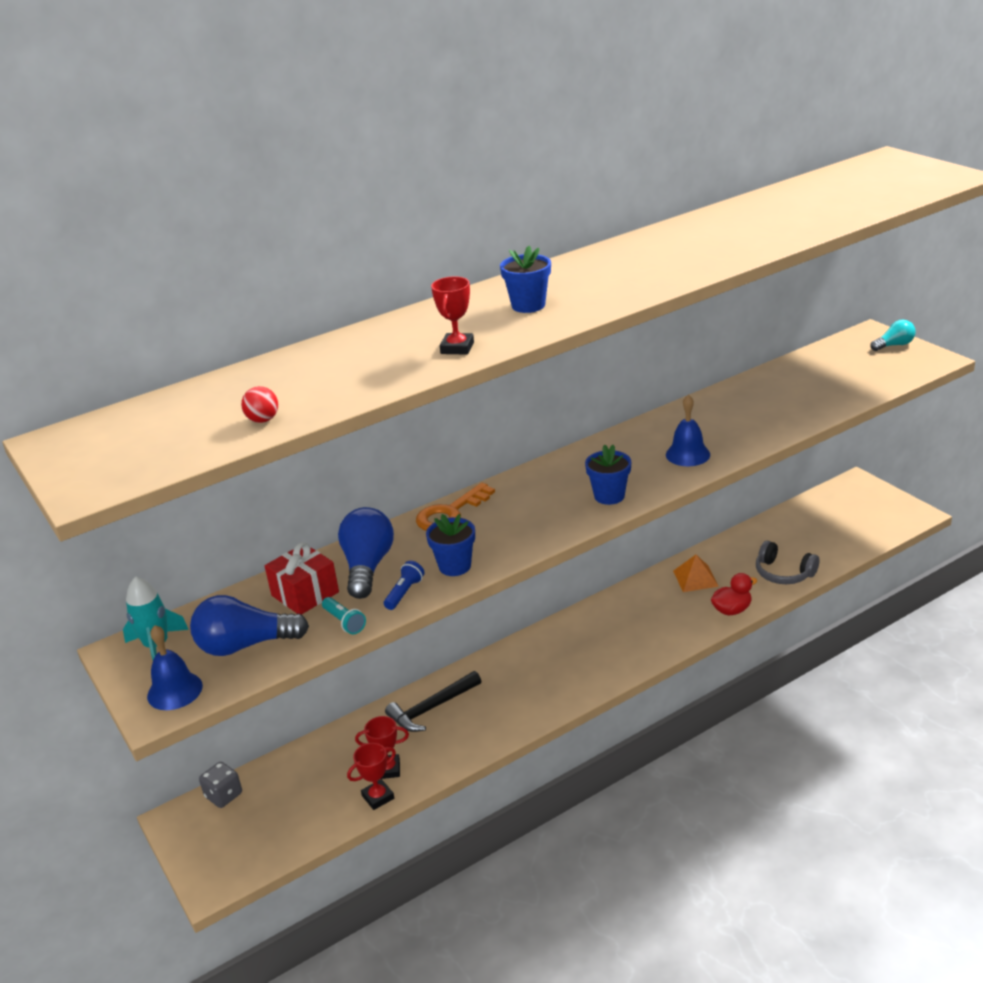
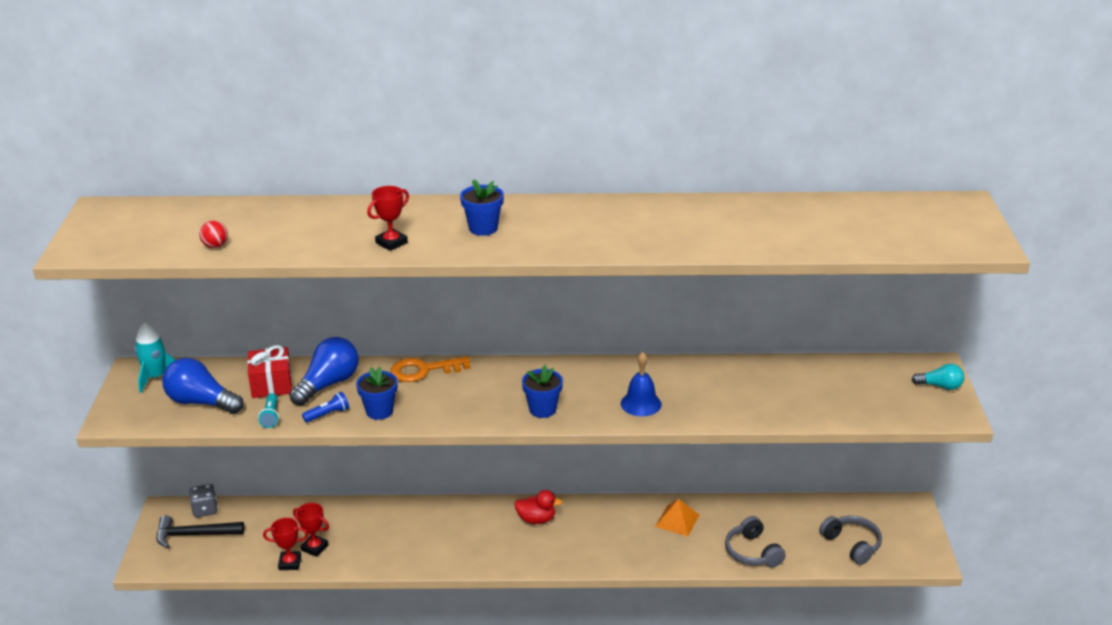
camera: 30 degrees right, 0 degrees up
blue bell [147,625,203,710] -> none
black hammer [385,671,481,732] -> black hammer moved to [157,515,244,549]
red duck [711,573,757,615] -> red duck moved to [514,490,562,524]
none -> grey headphones [819,516,882,565]

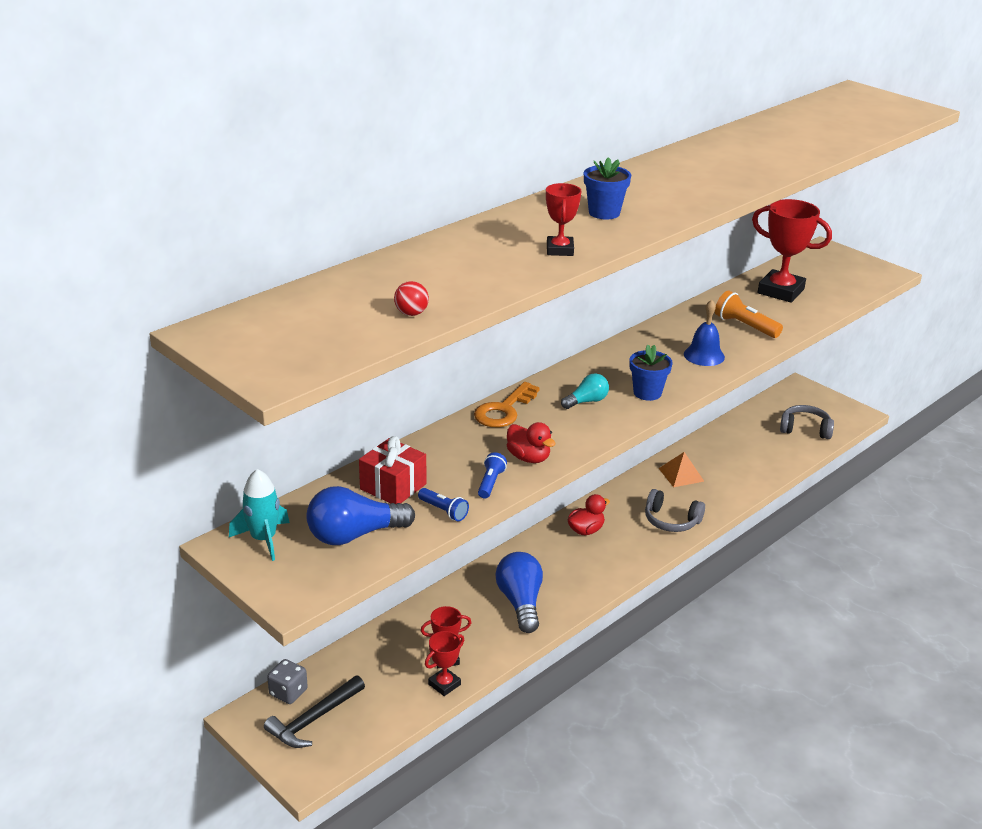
camera: 45 degrees left, 0 degrees up
turquoise flashlight [258,393,279,428] -> blue flashlight [418,488,469,521]
blue light bulb [289,337,359,406] -> blue light bulb moved to [495,552,543,633]
blue flower pot [356,367,398,420] -> red duck [507,422,556,463]
grey headphones [725,516,786,567] -> grey headphones moved to [645,489,705,532]
turquoise light bulb [912,364,964,390] -> turquoise light bulb moved to [561,373,609,409]
none -> orange flashlight [715,291,783,338]
none -> red trophy [752,199,832,303]

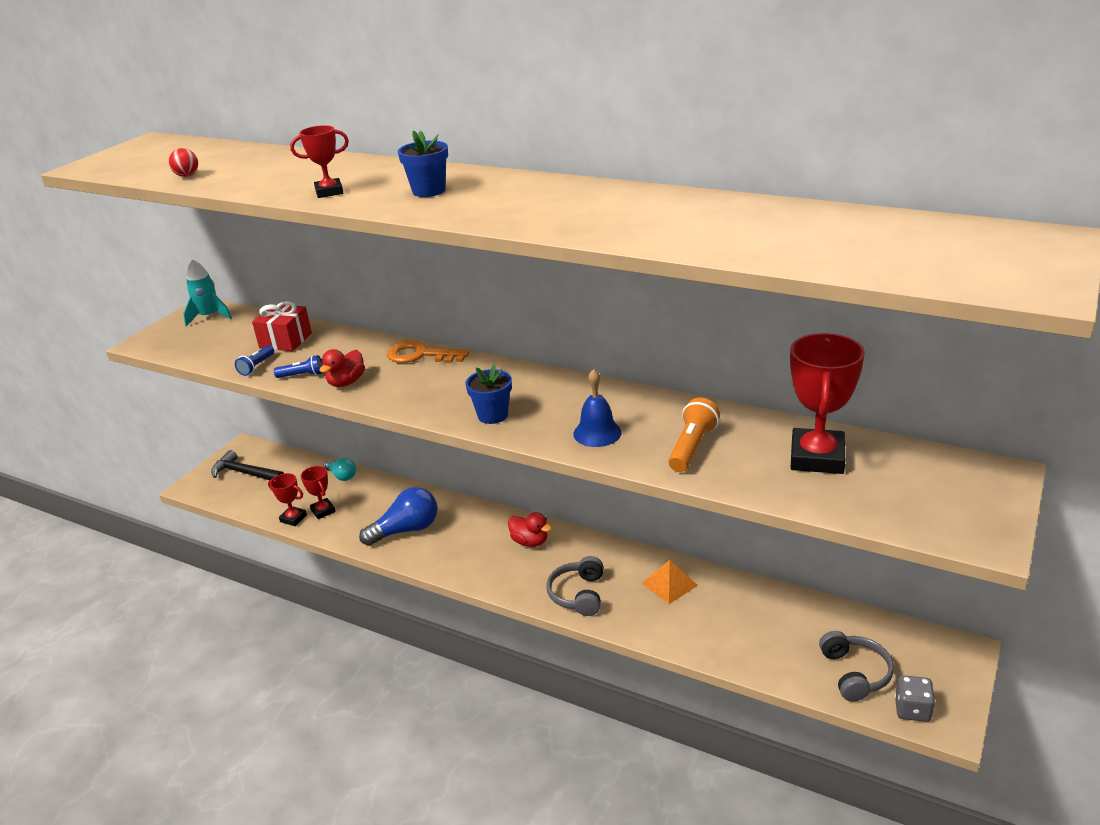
camera: 75 degrees right, 0 degrees up
grey dice [267,659,308,704] -> grey dice moved to [895,675,935,722]
blue light bulb [306,486,415,545] -> none
turquoise light bulb [561,373,609,409] -> turquoise light bulb moved to [323,458,356,481]

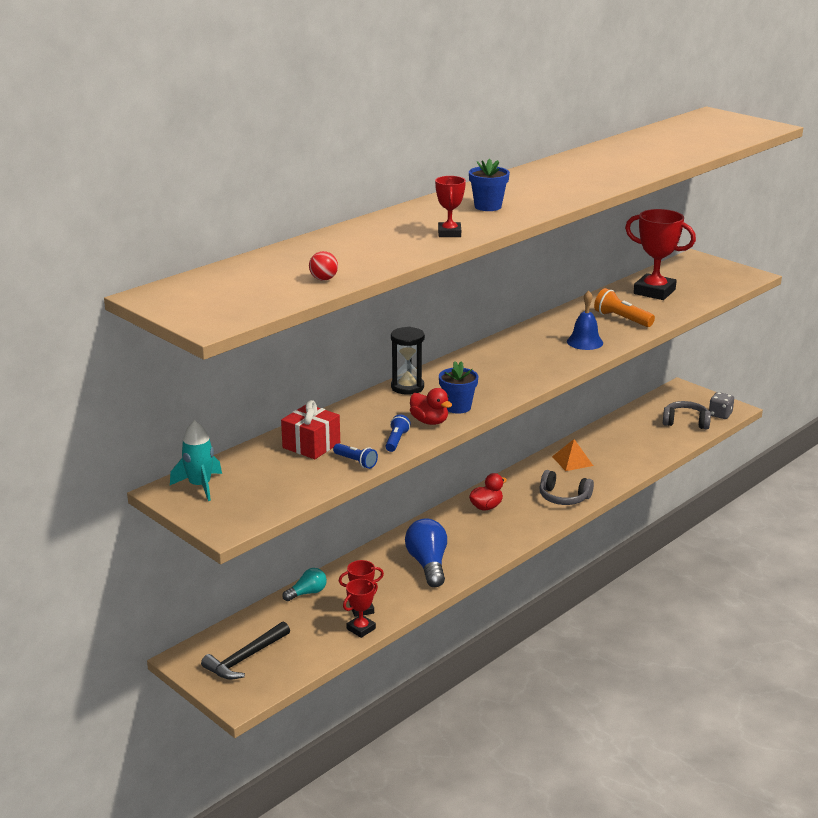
camera: 75 degrees left, 5 degrees down
orange key [387,341,469,363] -> black hourglass [391,327,425,395]
blue flower pot [466,364,512,424] -> blue flower pot moved to [439,361,478,414]

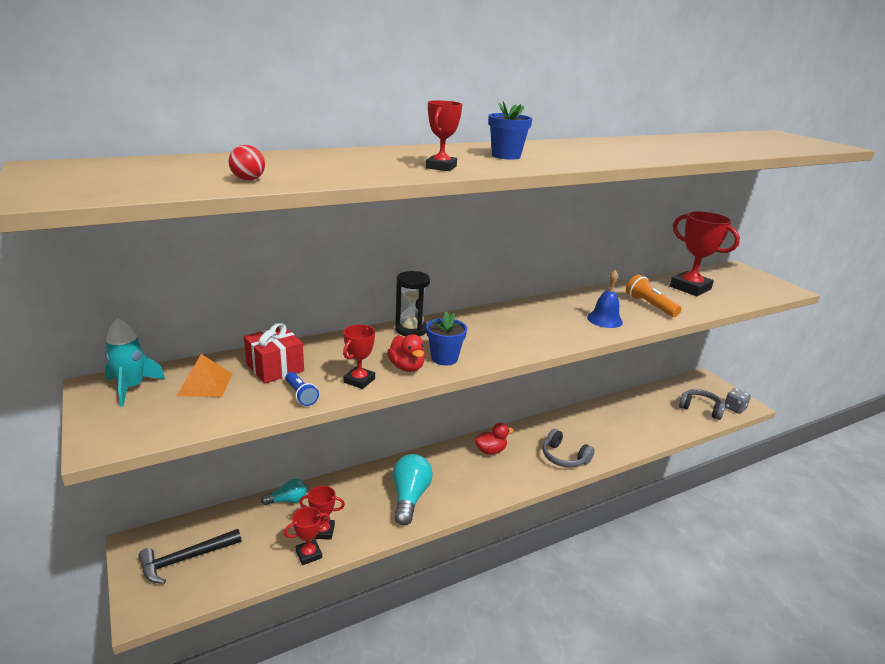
camera: 15 degrees right, 0 degrees up
blue flashlight [385,414,411,452] -> red trophy [343,324,375,389]
blue light bulb [405,519,447,587] -> turquoise light bulb [393,454,433,526]
orange pyramid [552,439,593,471] -> orange pyramid moved to [177,354,232,397]

